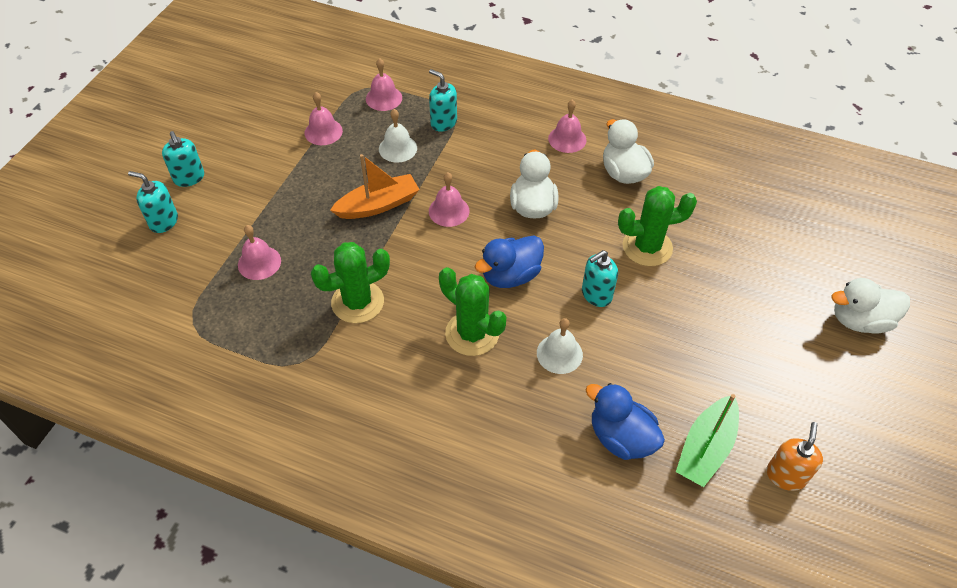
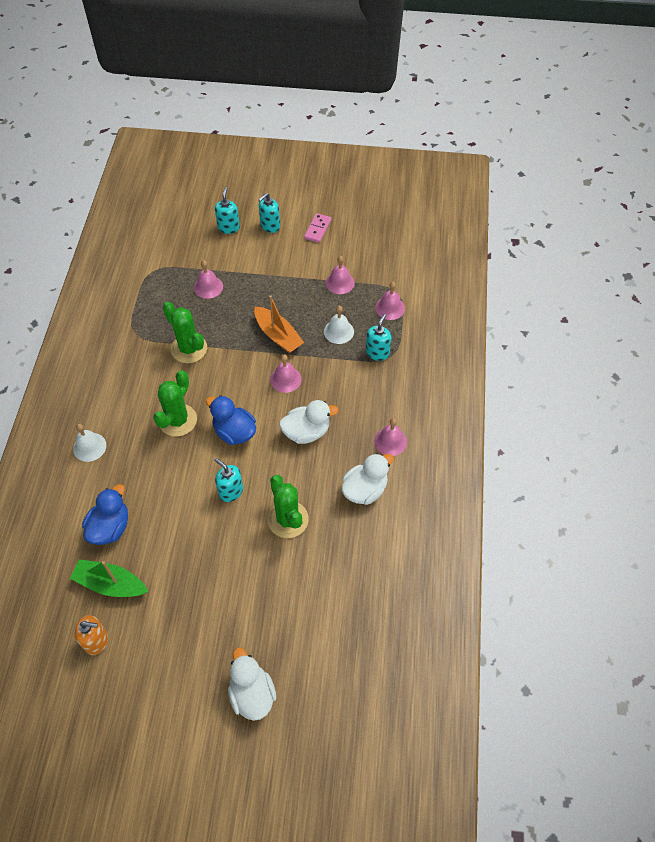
camera: 75 degrees right, 5 degrees up
white bell [537,318,583,374] -> white bell moved to [73,424,106,462]
none -> pink domino [304,213,331,243]

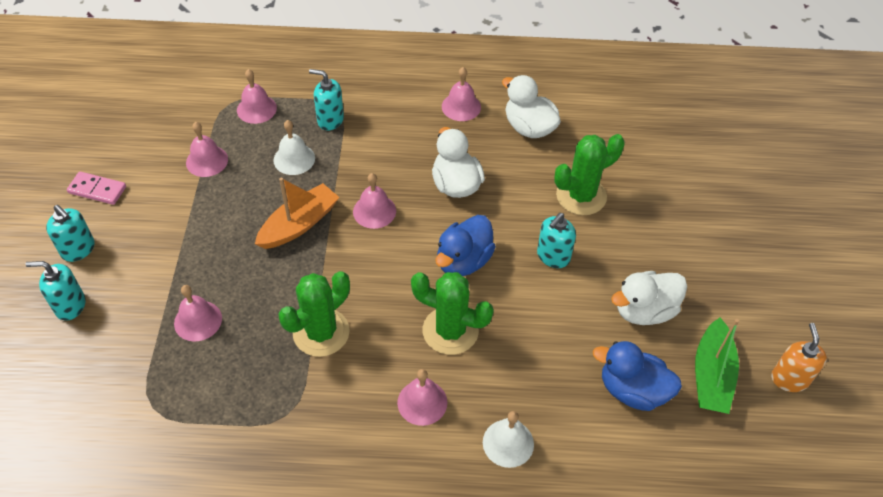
camera: 95 degrees left, 5 degrees down
white duck [228,647,276,721] -> white duck moved to [611,271,687,325]
none -> pink bell [397,369,447,426]

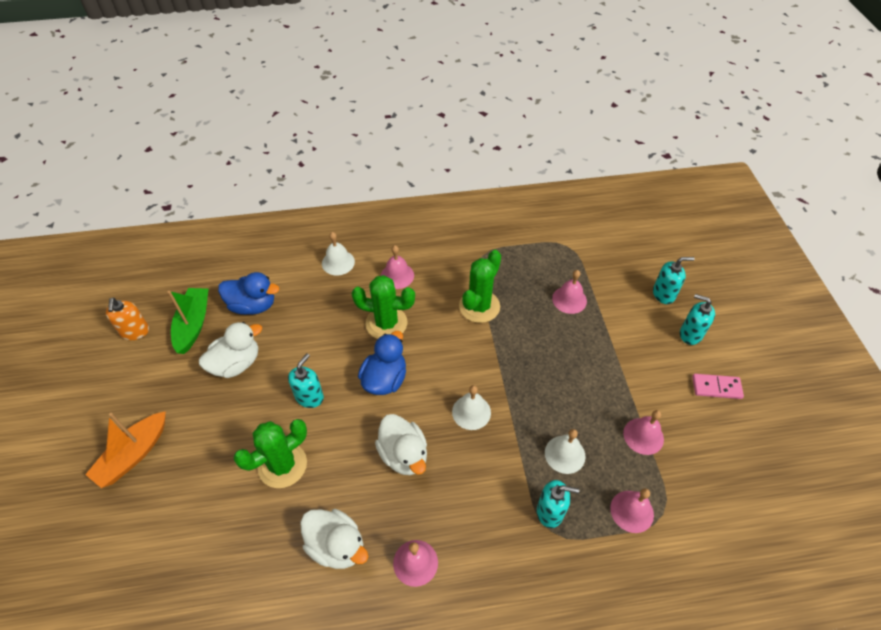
camera: 170 degrees right, 0 degrees up
orange boat [255,177,339,249] -> orange boat moved to [85,411,166,488]
pink bell [353,173,396,229] -> white bell [452,385,491,430]

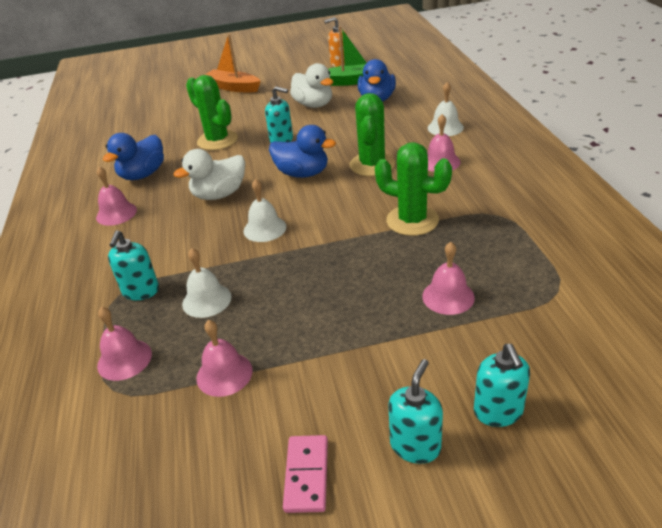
camera: 90 degrees right, 15 degrees down
white duck [300,509,369,569] -> blue duck [103,133,164,180]

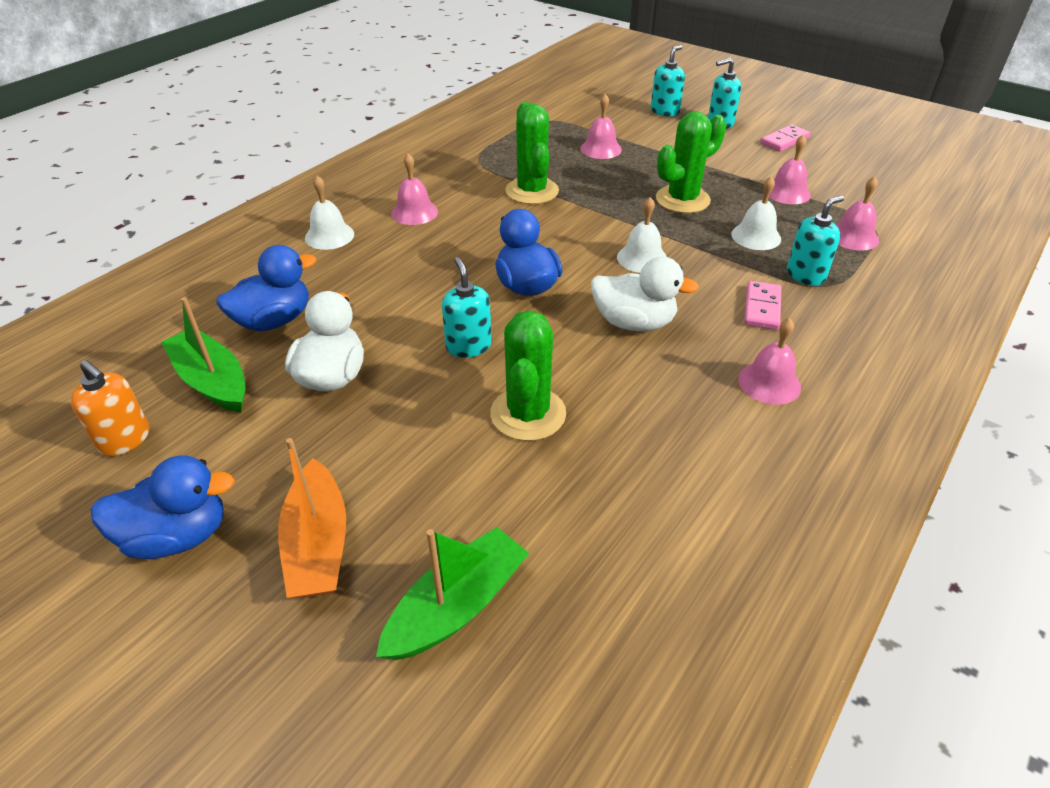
camera: 135 degrees left, 5 degrees up
blue duck [103,133,164,180] -> blue duck moved to [91,456,235,559]
green cactus [350,93,395,176] -> green cactus moved to [656,111,726,213]
none -> green boat [376,527,529,660]
none -> pink domino [744,281,782,330]

